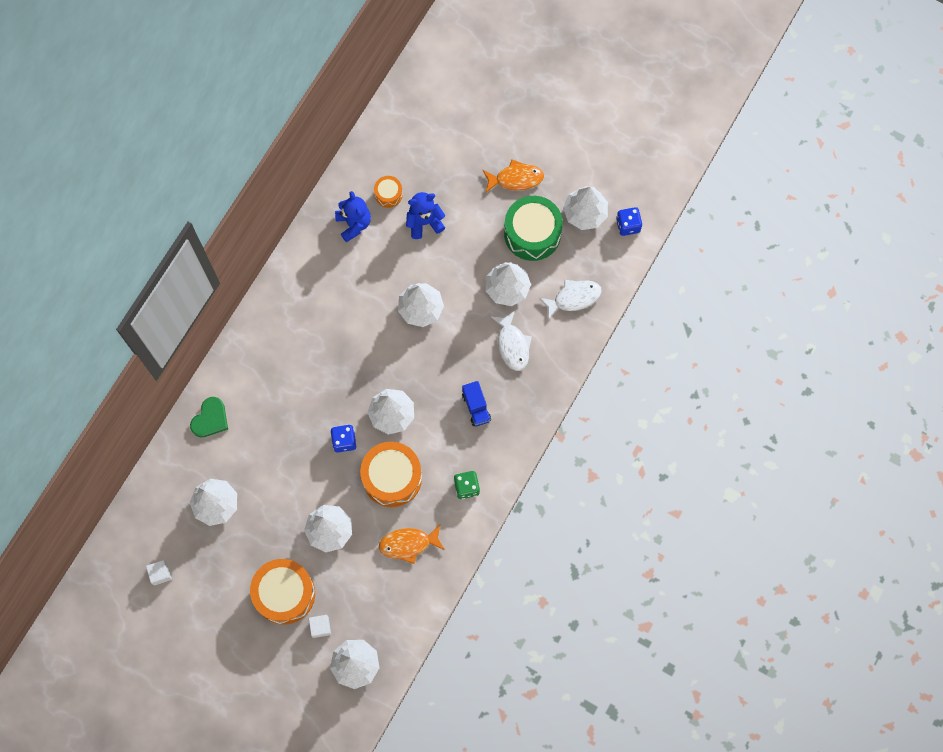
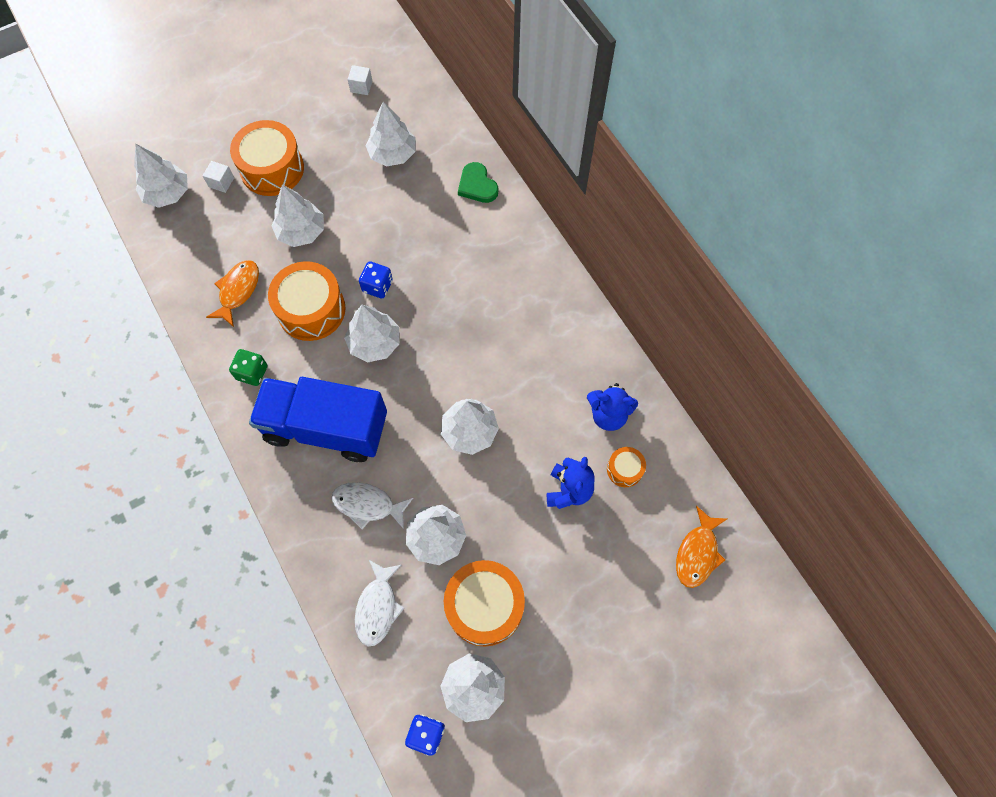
camera: 120 degrees right, 5 degrees down
blue truck [462,381,491,426] -> blue truck [249,377,387,462], size x2.43
orange fish [483,160,544,193] -> orange fish moved to [676,506,727,588]
green drum [504,196,563,261] -> orange drum [444,560,525,647]

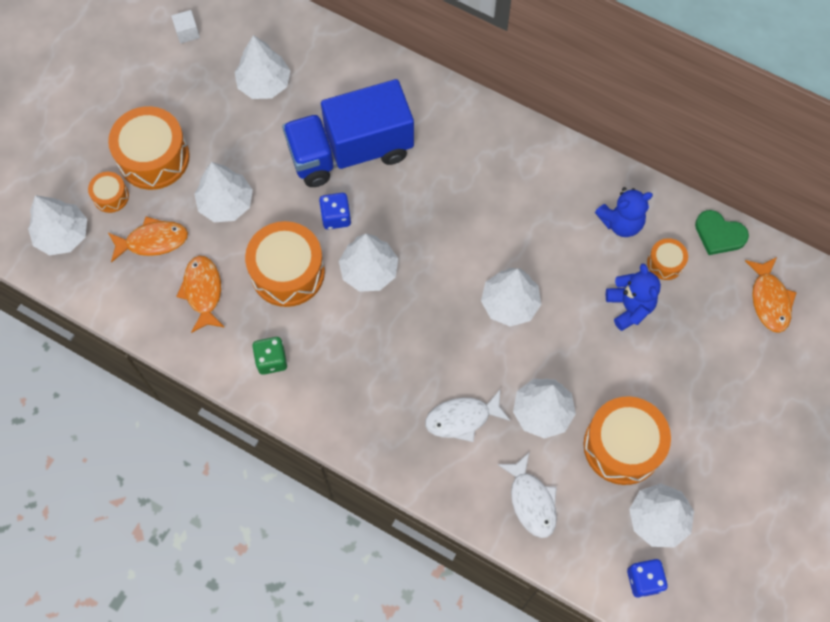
camera: 30 degrees left, 0 degrees up
white cube [203,161,234,193] -> orange drum [88,172,129,213]
blue truck [249,377,387,462] -> blue truck moved to [282,79,414,187]
green heart [458,162,498,203] -> green heart moved to [695,210,749,255]
none -> orange fish [108,216,188,263]

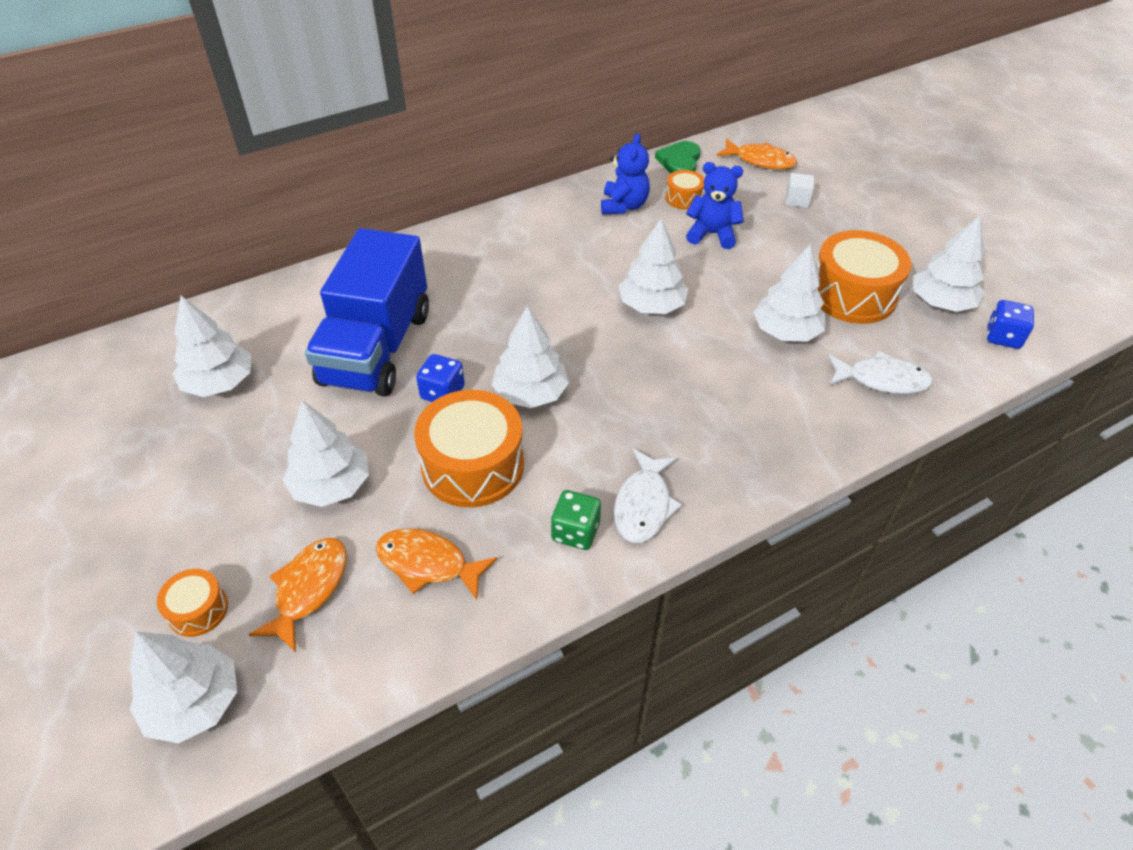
camera: 60 degrees left, 20 degrees down
orange drum [108,106,190,190] -> none
white cube [171,10,200,44] -> white cube moved to [785,173,814,208]
white fish [425,390,511,442] -> white fish moved to [614,449,682,543]
green heart [695,210,749,255] -> green heart turned 135 degrees clockwise [655,141,701,173]

